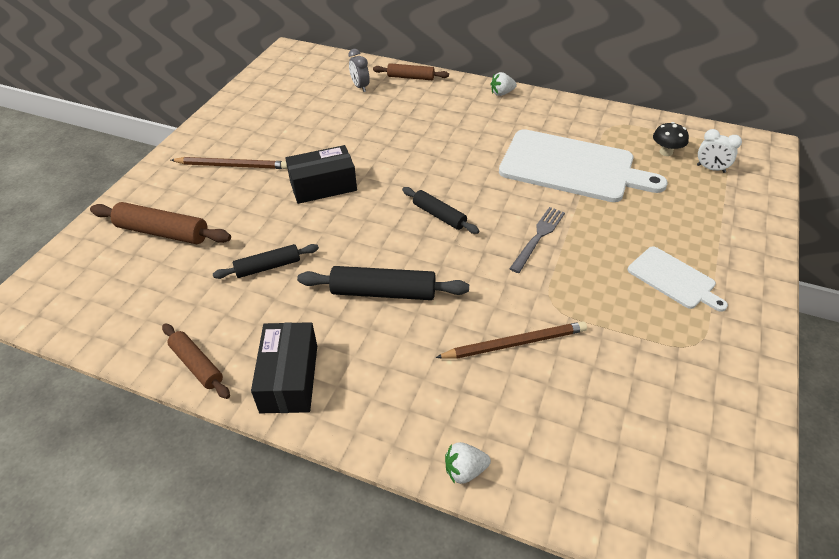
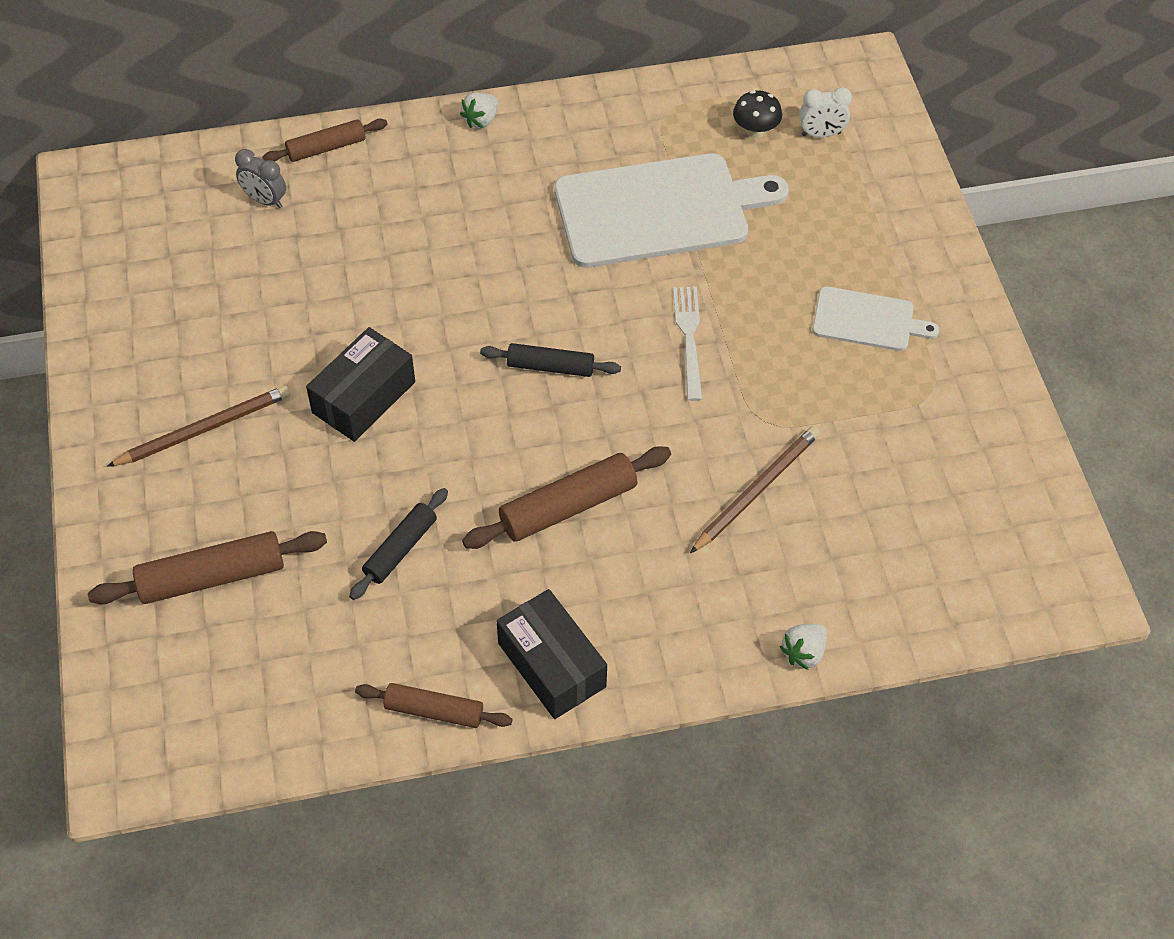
camera: 35 degrees left, 10 degrees up
black rolling pin [297,266,469,300] -> brown rolling pin [462,446,671,549]
grey fork [509,207,565,273] -> white fork [673,287,702,401]

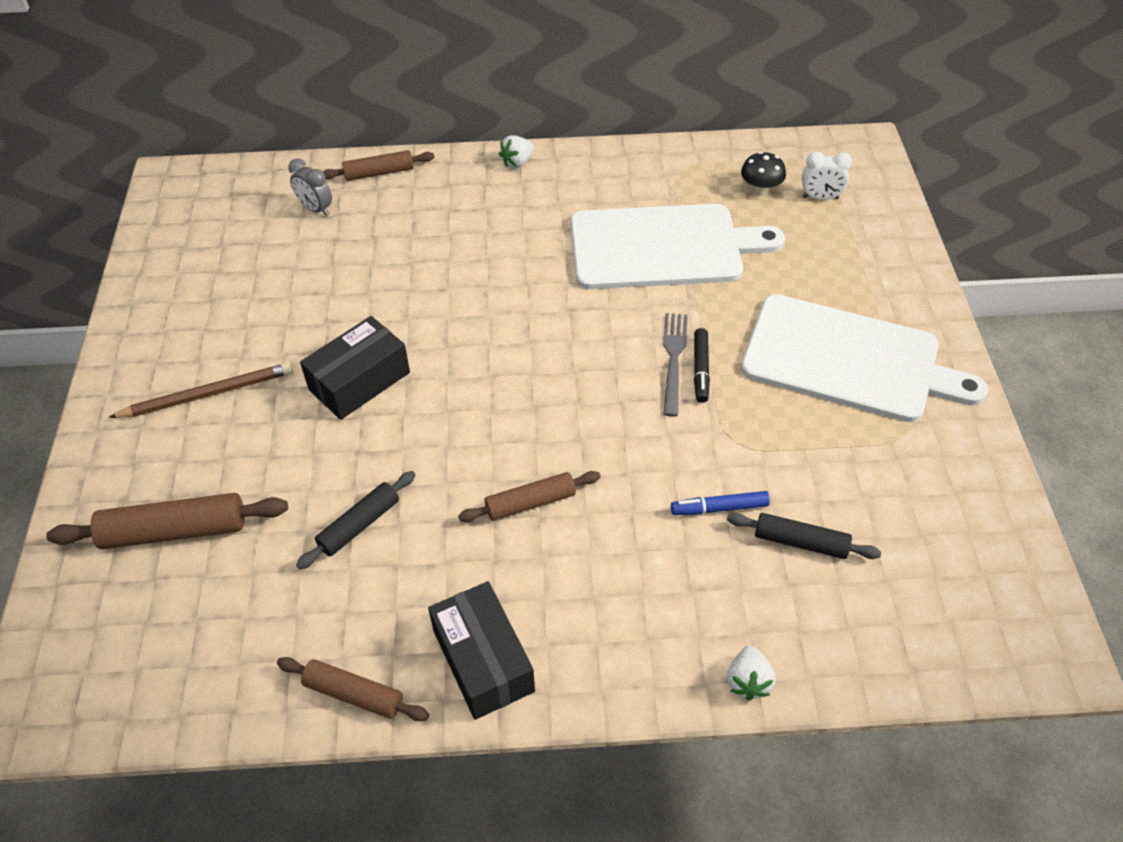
camera: 10 degrees right, 5 degrees down
brown rolling pin [462,446,671,549] -> brown rolling pin [458,471,601,522], size x0.65
black rolling pin [480,343,621,377] -> black rolling pin moved to [727,513,881,559]
white fork [673,287,702,401] -> grey fork [663,313,688,417]
brown pencil [690,426,820,553] -> blue marker [671,491,770,515]
white strawberry [780,624,827,670] -> white strawberry turned 45 degrees counterclockwise [727,646,775,701]
white cutting board [812,286,940,351] -> white cutting board [741,294,988,422], size x1.95
none -> black marker [694,328,710,403]

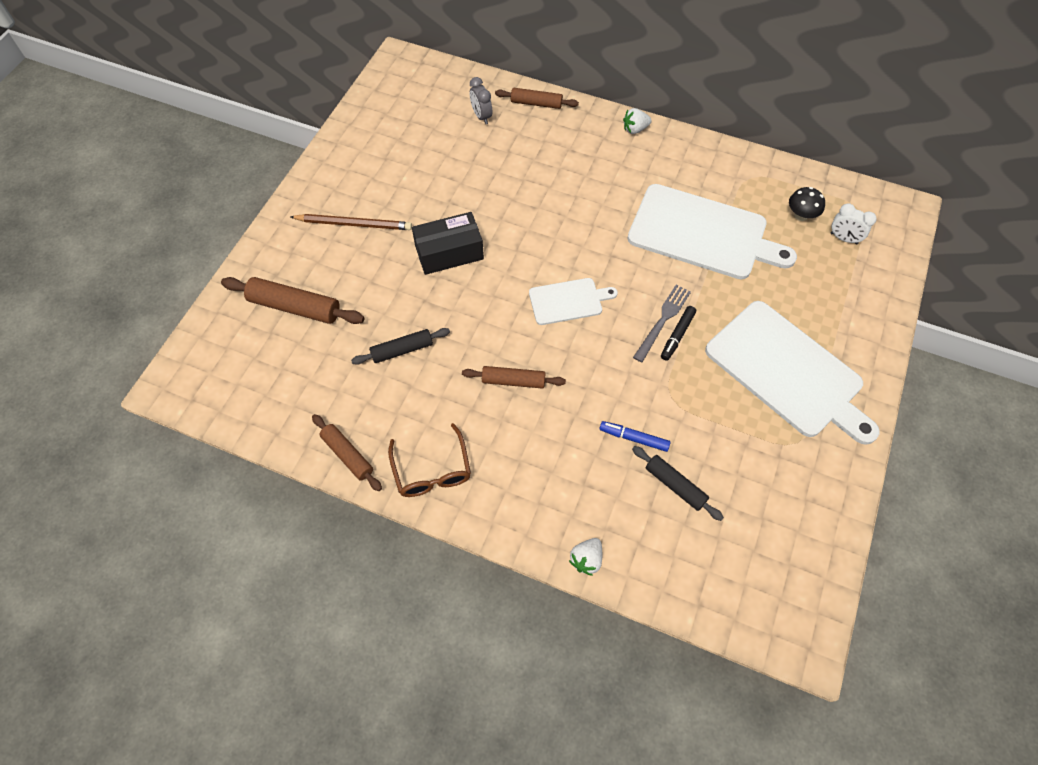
camera: 25 degrees right, 10 degrees up
black box [428,581,535,720] -> brown glasses [388,423,471,497]
none -> white cutting board [529,278,618,325]

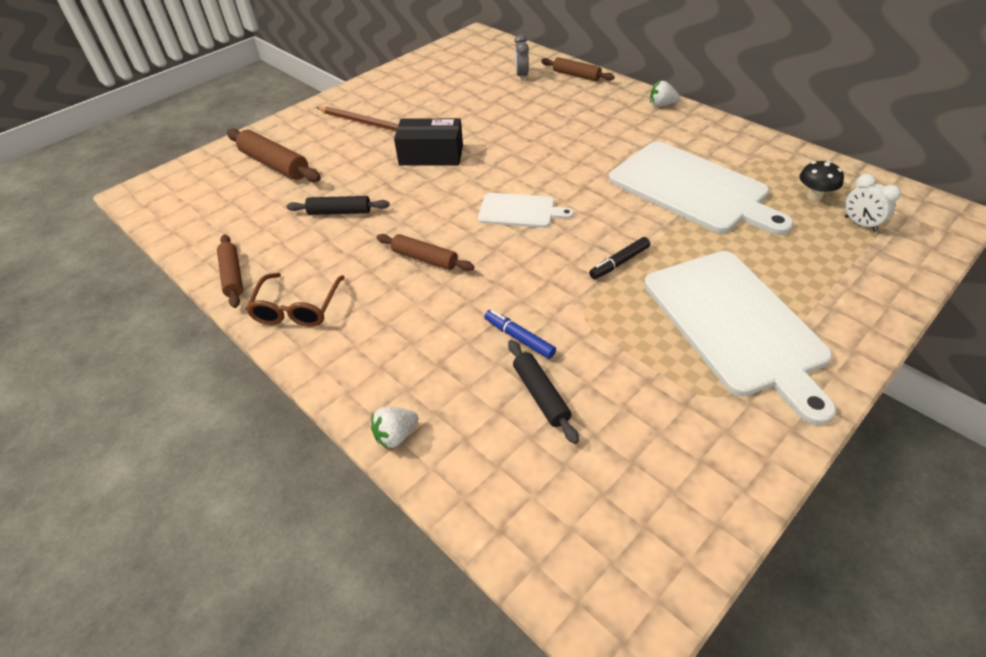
camera: 25 degrees right, 15 degrees down
grey fork [633,285,691,362] -> none

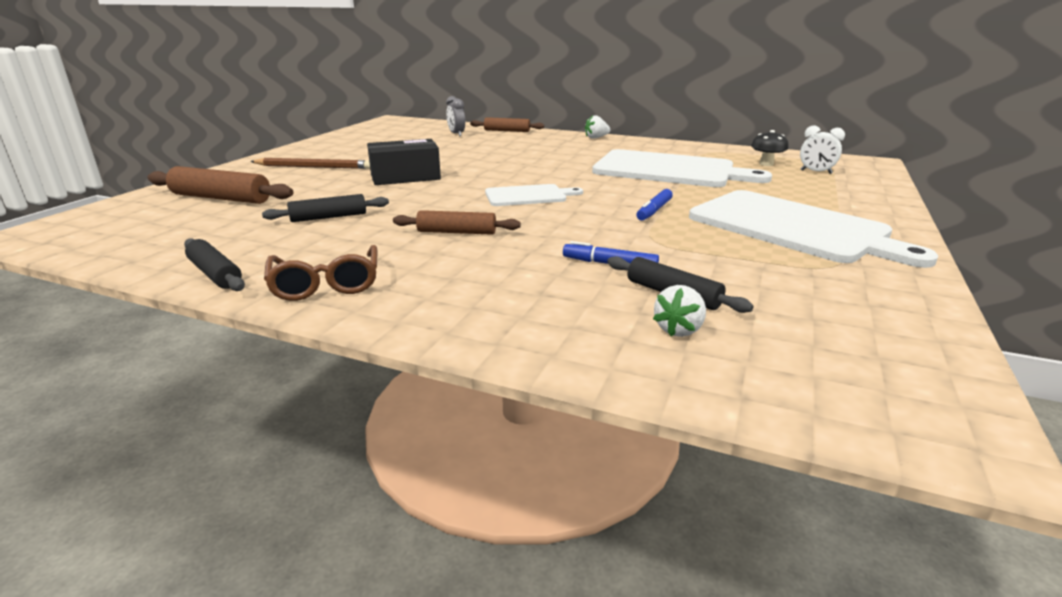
camera: 25 degrees left, 20 degrees down
brown rolling pin [217,234,243,308] -> black rolling pin [184,239,245,291]
white strawberry [371,407,418,449] -> white strawberry moved to [653,285,706,337]
black marker [589,237,650,279] -> blue marker [636,189,673,221]

